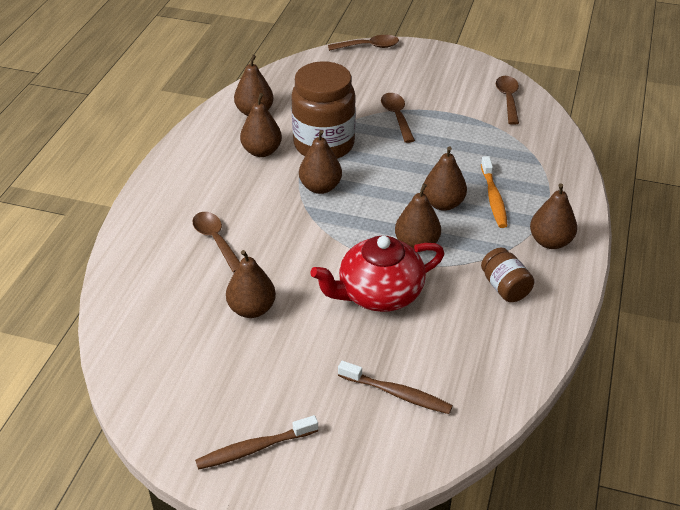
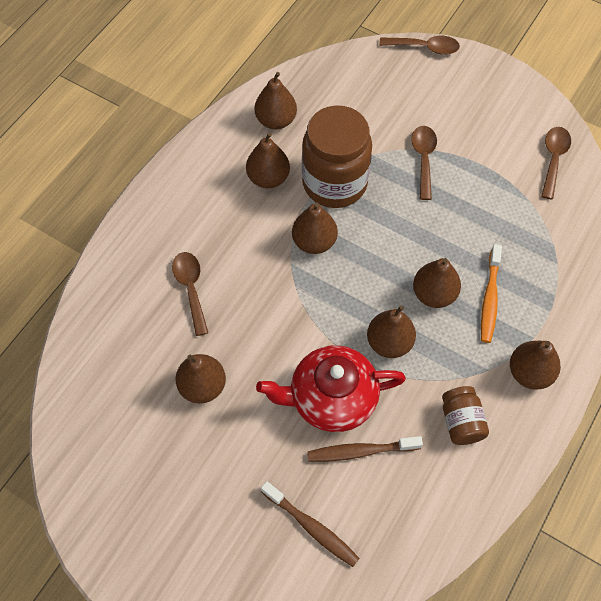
camera: 15 degrees right, 20 degrees up
brown toothbrush [195,415,318,470] -> brown toothbrush moved to [307,436,423,462]

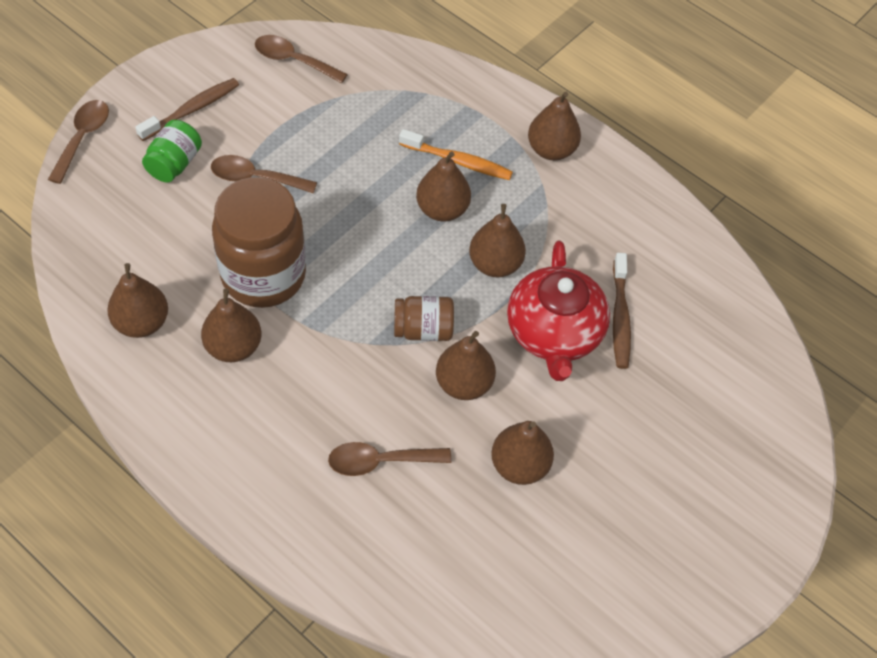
camera: 85 degrees left, 5 degrees down
brown toothbrush [261,481,360,567] -> brown toothbrush moved to [135,78,239,141]
brown pear [292,202,338,254] -> brown pear moved to [436,331,496,400]
brown jar [442,386,489,445] -> brown jar moved to [394,296,454,341]
none -> green jar [142,120,202,182]

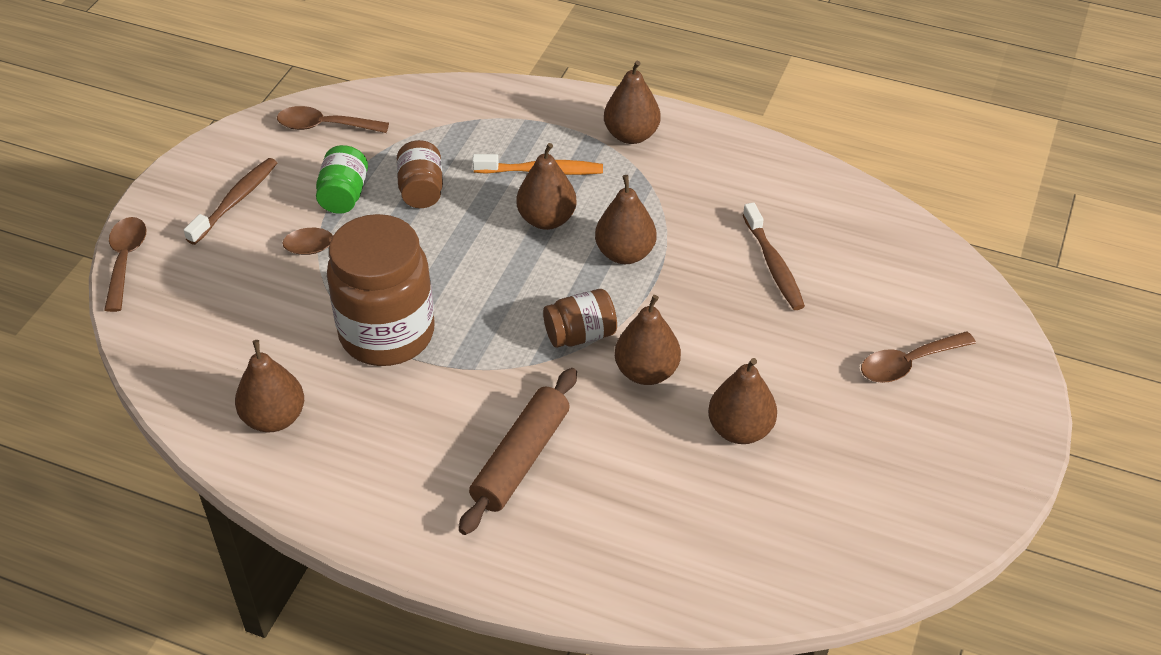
camera: 15 degrees left, 10 degrees down
green jar [142,120,202,182] -> green jar moved to [316,145,368,214]
brown pear [201,289,261,362] -> none
brown spoon [328,442,452,476] -> brown spoon moved to [861,331,976,383]
red teapot [507,241,610,381] -> none
none -> brown jar [397,140,443,208]
none -> brown rolling pin [459,368,577,535]

